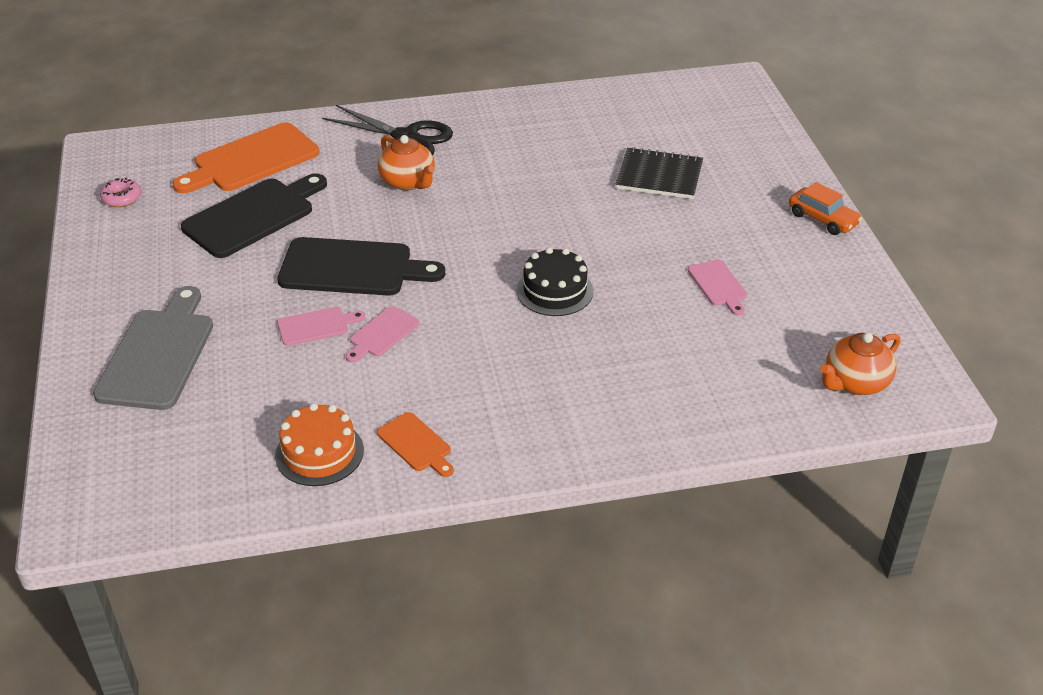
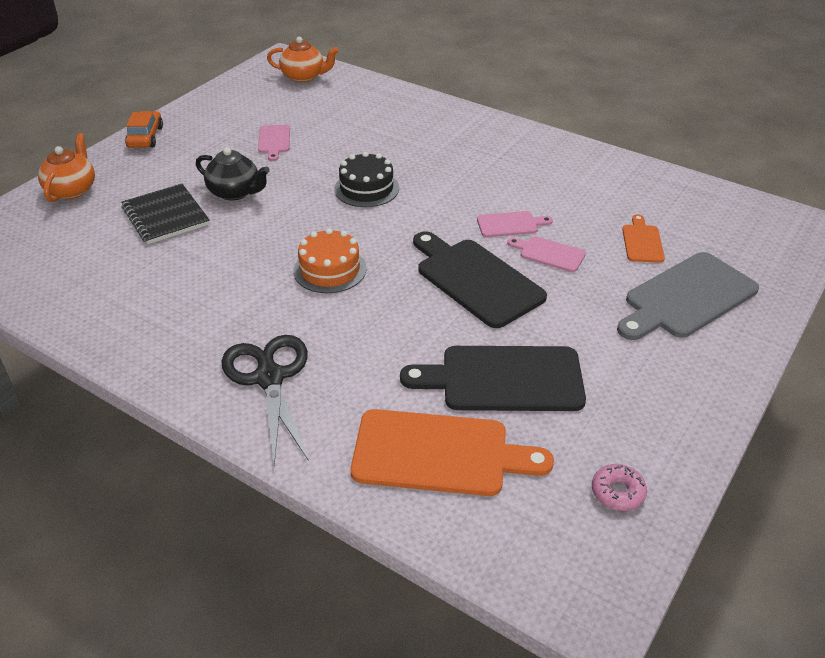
camera: 135 degrees left, 0 degrees up
orange cake [275,403,364,486] -> orange cake moved to [293,228,366,293]
orange cutting board [377,412,454,477] -> orange cutting board moved to [622,214,665,263]
orange teapot [378,135,435,190] -> orange teapot moved to [38,133,95,202]
pink cutting board [688,259,747,315] -> pink cutting board turned 150 degrees clockwise [258,125,290,161]
none -> black teapot [196,147,270,201]

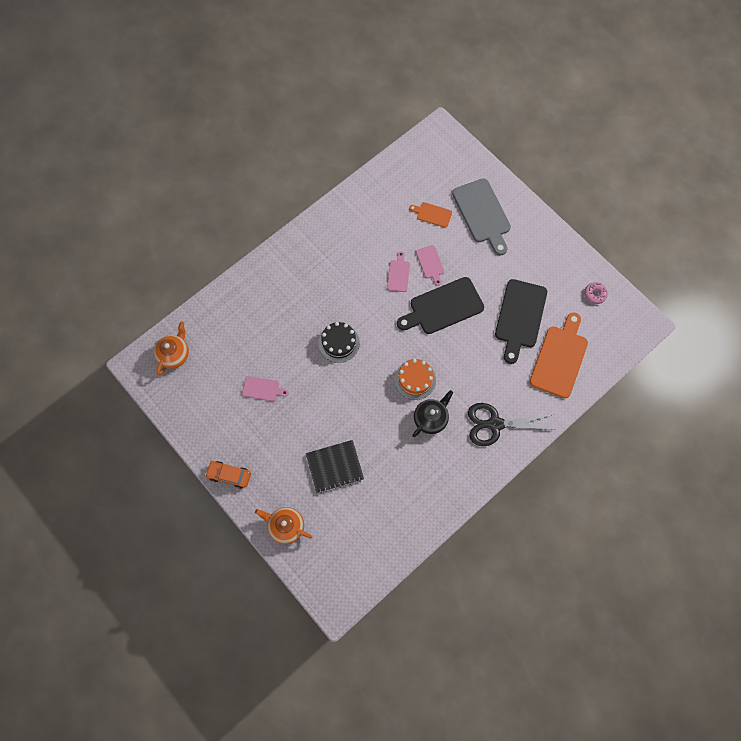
camera: 75 degrees left, 30 degrees up
black teapot [196,147,270,201] -> black teapot moved to [412,390,453,437]
pink cutting board [507,236,586,272] -> pink cutting board turned 60 degrees counterclockwise [416,245,444,286]

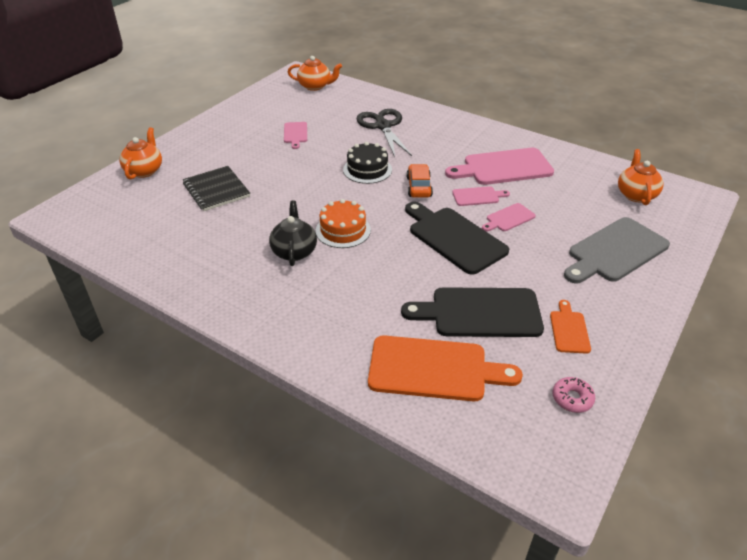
camera: 75 degrees right, 30 degrees down
orange car [205,461,251,489] -> orange car moved to [406,164,433,198]
orange cutting board [409,202,452,228] -> orange cutting board moved to [550,300,591,354]
black teapot [412,390,453,437] -> black teapot turned 120 degrees counterclockwise [269,201,317,266]
black scissors [468,403,555,446] -> black scissors moved to [357,109,412,157]
none -> pink cutting board [445,148,554,185]
none -> orange teapot [618,149,664,205]

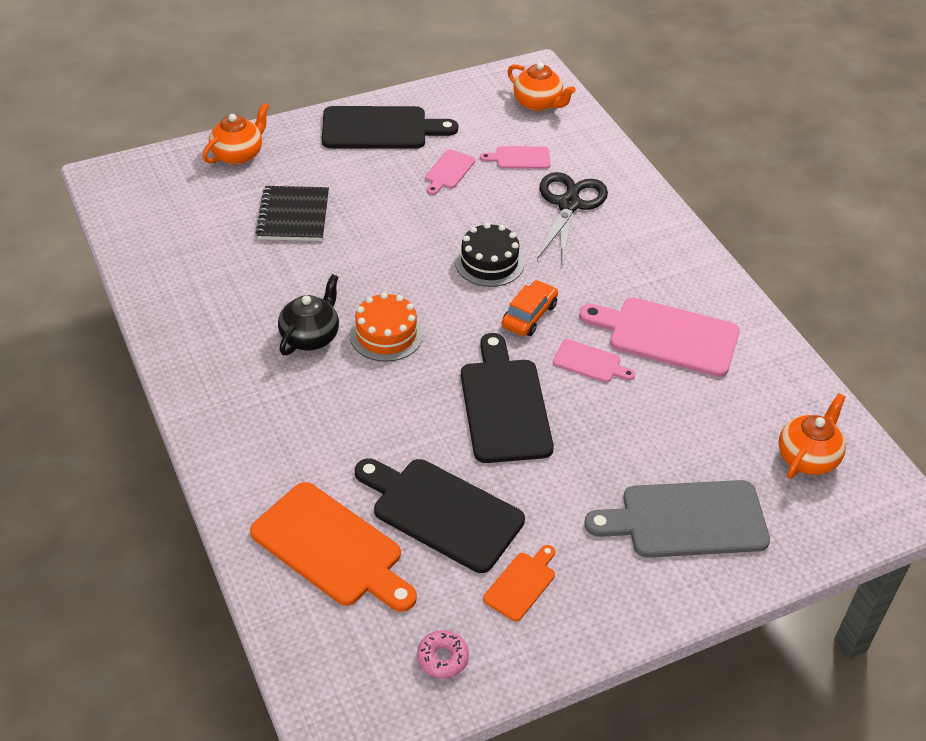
camera: 30 degrees right, 5 degrees up
pink cutting board [482,203,536,231] -> pink cutting board moved to [480,146,551,169]
none -> black cutting board [322,106,458,149]

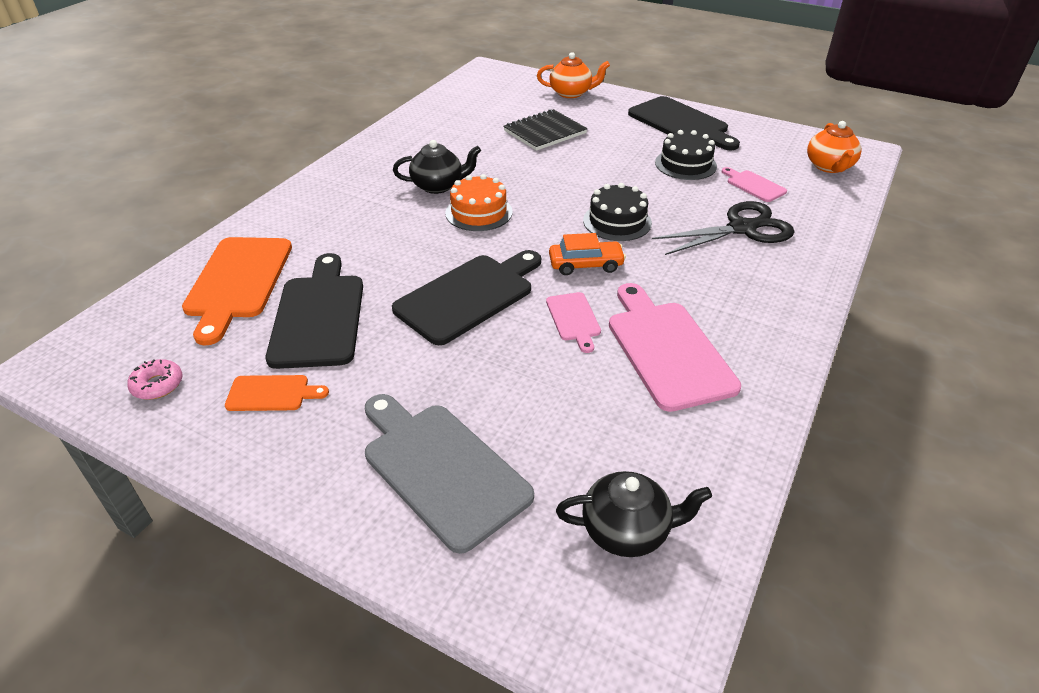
camera: 55 degrees right, 5 degrees down
pink cutting board [425,149,475,195] -> black cake [655,130,717,180]
orange teapot [779,393,846,479] -> black teapot [556,471,712,557]

